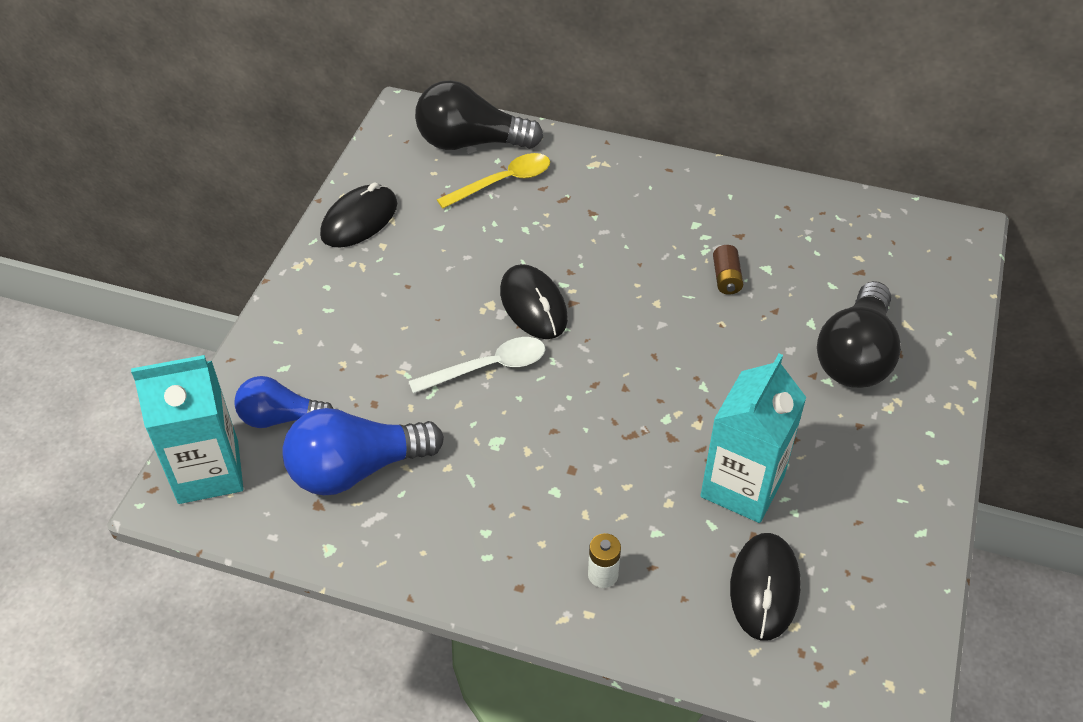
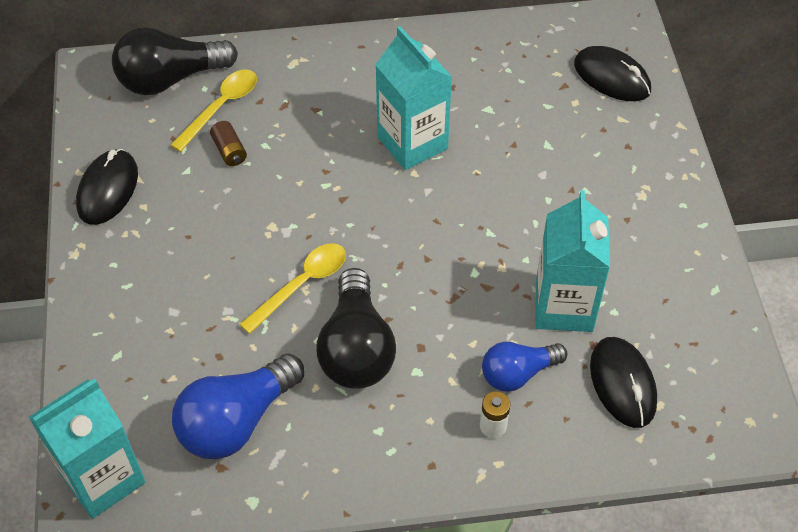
camera: 25 degrees left, 5 degrees up
blue light bulb [234,376,334,428] -> blue light bulb moved to [482,342,567,392]
white spoon [408,337,546,394] -> yellow spoon [239,243,346,334]
black mouse [500,264,568,339] -> black mouse moved to [574,46,651,101]
brown battery [713,245,743,295] -> brown battery moved to [210,121,247,166]
black light bulb [817,281,901,388] -> black light bulb moved to [316,268,396,389]
none -> turquoise carton [375,26,452,170]

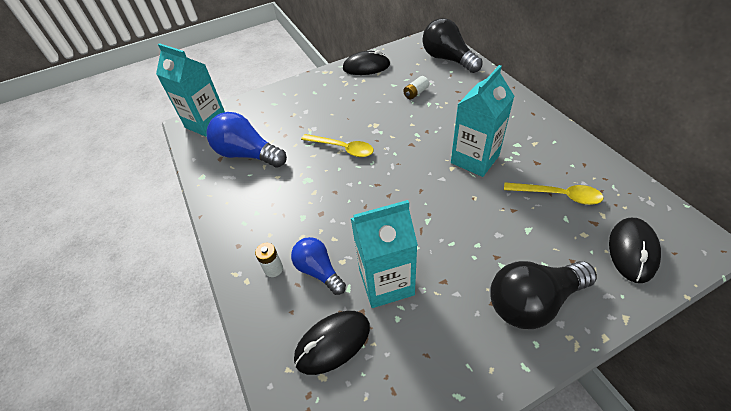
camera: 75 degrees right, 5 degrees down
yellow spoon [170,70,257,152] -> yellow spoon moved to [504,182,604,205]
brown battery [210,121,247,166] -> white battery [403,76,429,100]
black light bulb [316,268,396,389] -> black light bulb moved to [490,261,597,329]

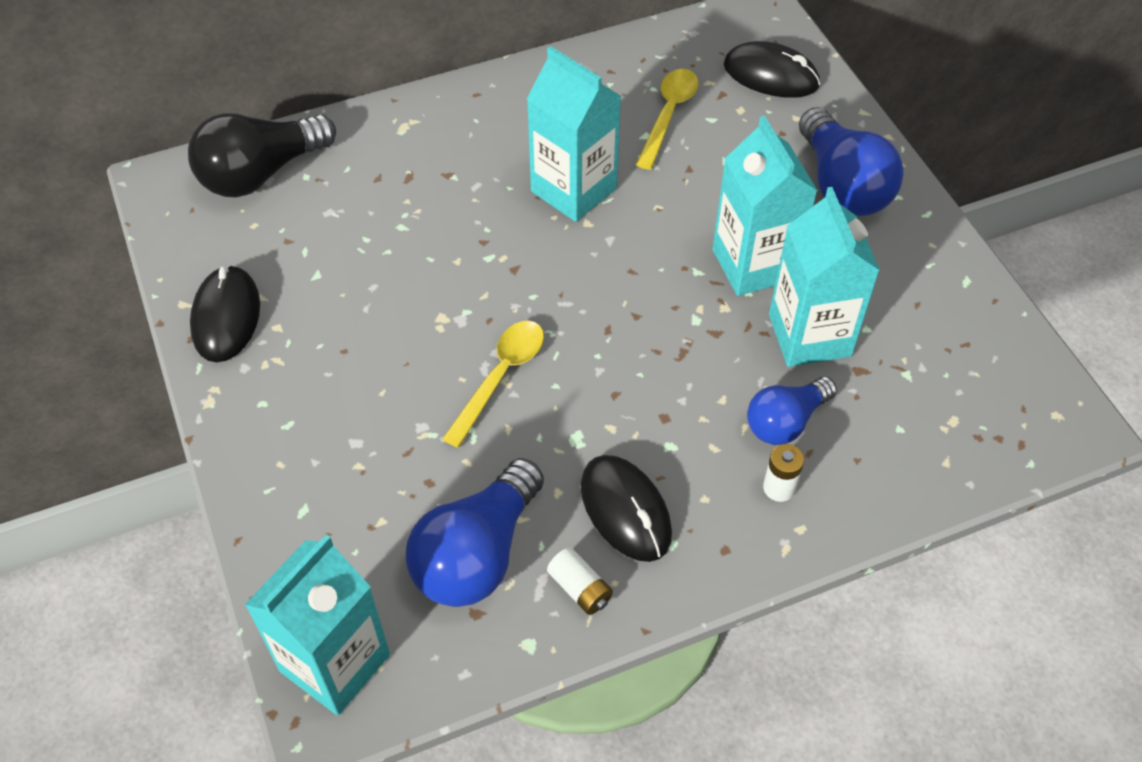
camera: 90 degrees left, 5 degrees up
black mouse [294,311,370,375] -> black mouse moved to [581,455,672,562]
white battery [403,76,429,100] -> white battery moved to [547,547,613,615]
black light bulb [490,261,597,329] -> blue light bulb [799,107,903,216]
none -> turquoise carton [712,115,818,296]

